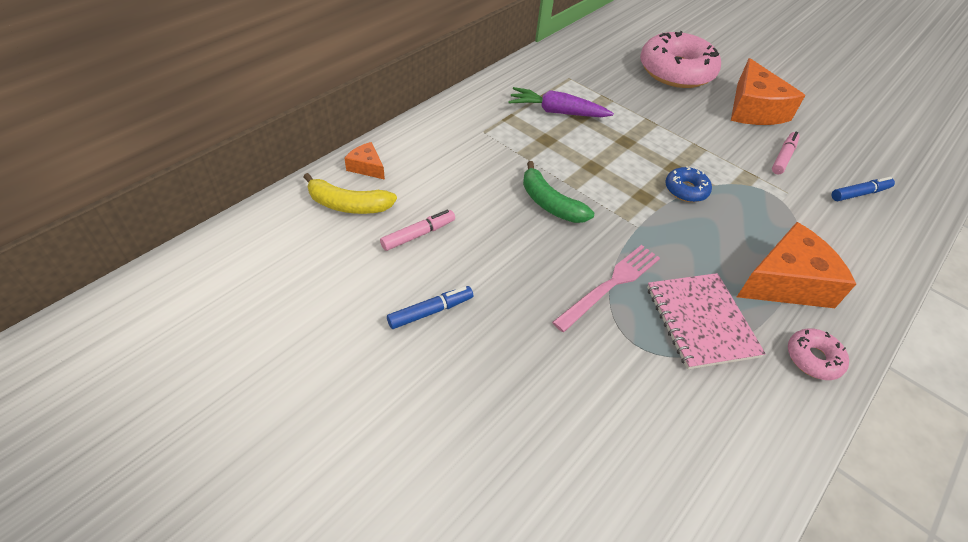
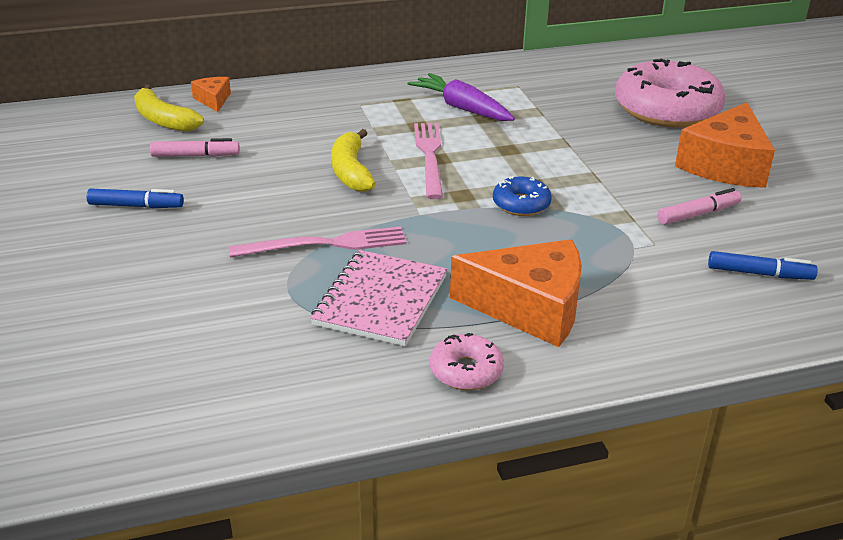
camera: 35 degrees right, 15 degrees down
green banana [523,161,594,223] -> yellow banana [331,129,376,192]
none -> pink fork [414,123,443,199]

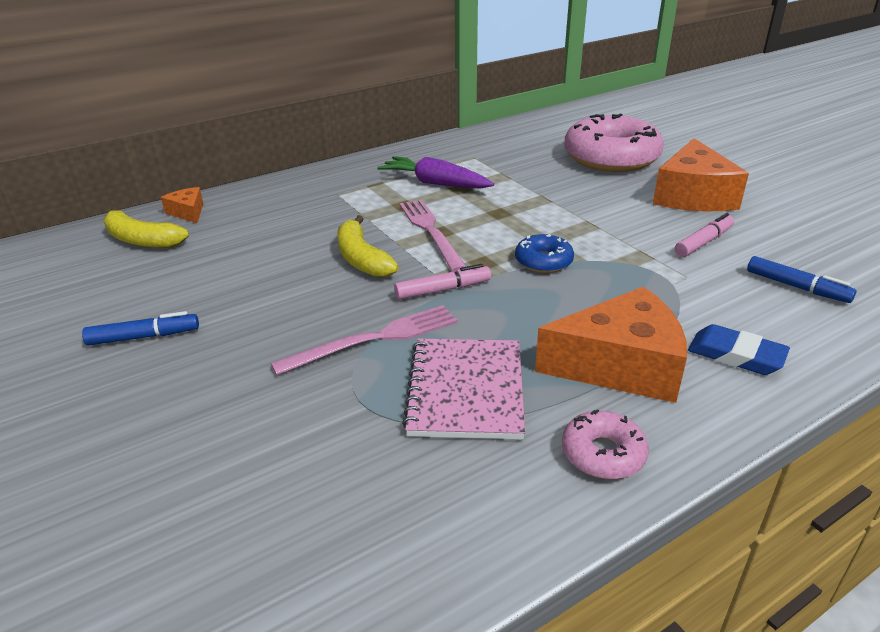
camera: 15 degrees left, 0 degrees up
pink marker [150,138,240,157] -> pink marker moved to [394,264,491,300]
blue marker [708,251,818,280] -> blue marker turned 45 degrees clockwise [747,256,856,303]
none -> blue eraser [688,324,790,375]

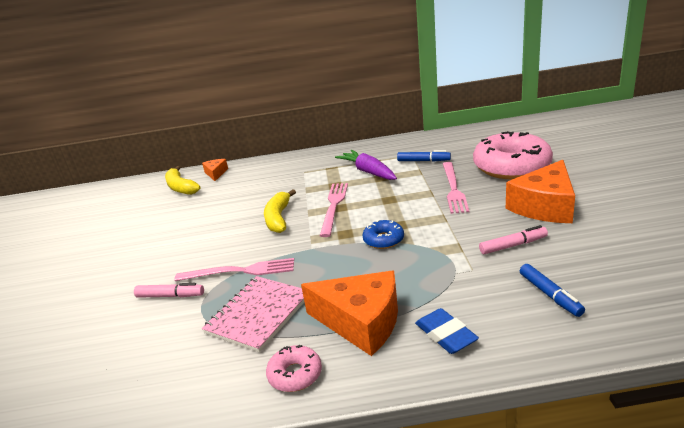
camera: 30 degrees right, 5 degrees down
blue marker [82,311,199,345] -> blue marker moved to [397,150,451,162]
pink marker [394,264,491,300] -> pink marker moved to [134,283,204,298]
none -> pink fork [443,162,469,214]

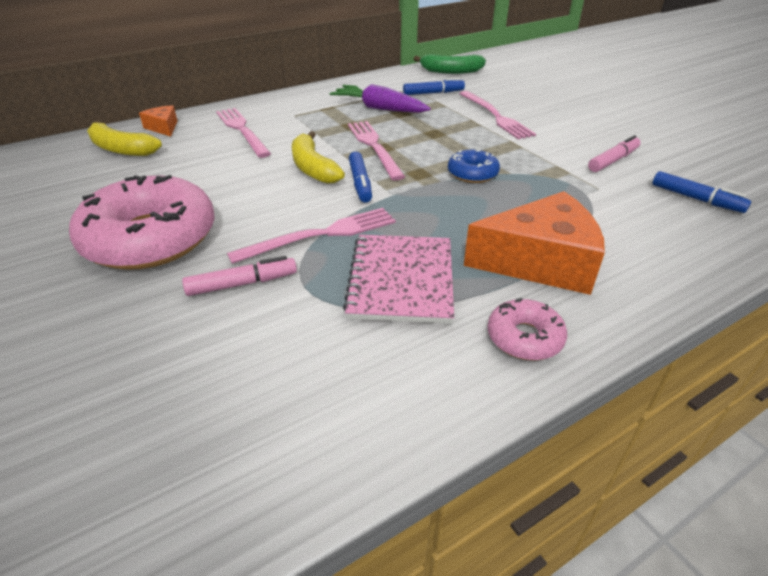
camera: 30 degrees left, 10 degrees up
blue eraser [415,308,479,354] -> none
pink donut [473,131,553,180] -> pink donut moved to [69,175,215,270]
orange cheese [506,160,575,223] -> none
none -> pink fork [216,108,271,158]
none -> blue marker [349,151,372,203]
none -> green banana [414,54,486,74]

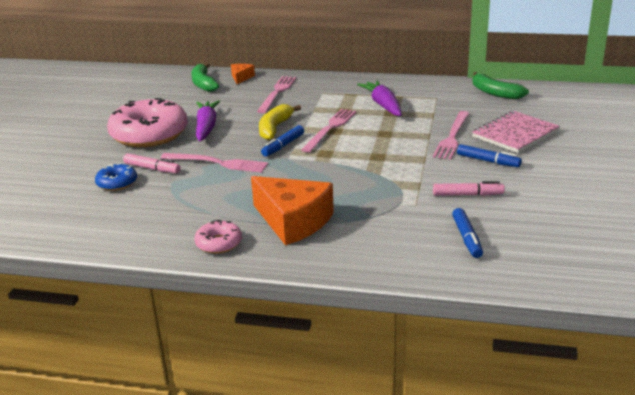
camera: 45 degrees right, 10 degrees down
yellow banana [87,120,162,156] -> green banana [191,63,219,92]
pink notebook [343,235,454,324] -> pink notebook moved to [472,111,560,153]
blue marker [403,78,465,95] -> blue marker moved to [457,144,522,167]
blue donut [448,148,500,183] -> blue donut moved to [95,163,137,191]
none -> purple carrot [196,100,220,141]

